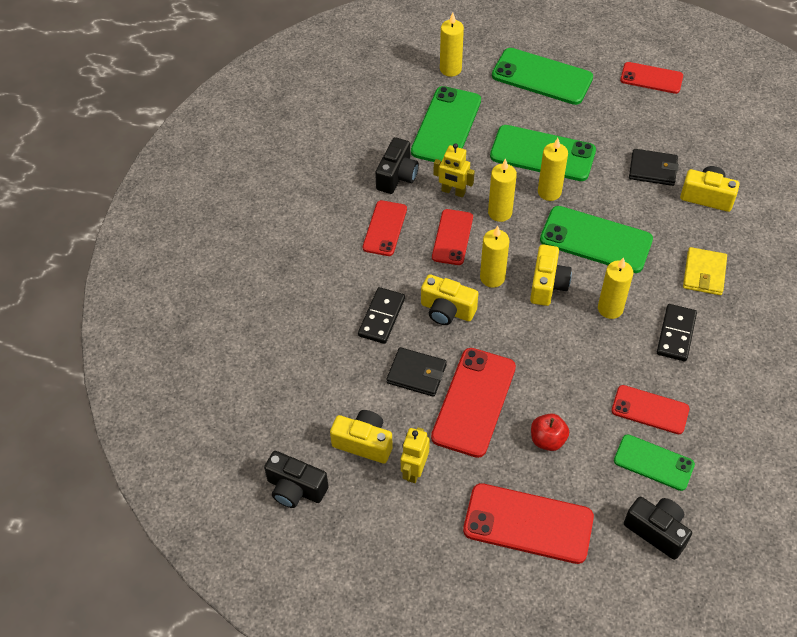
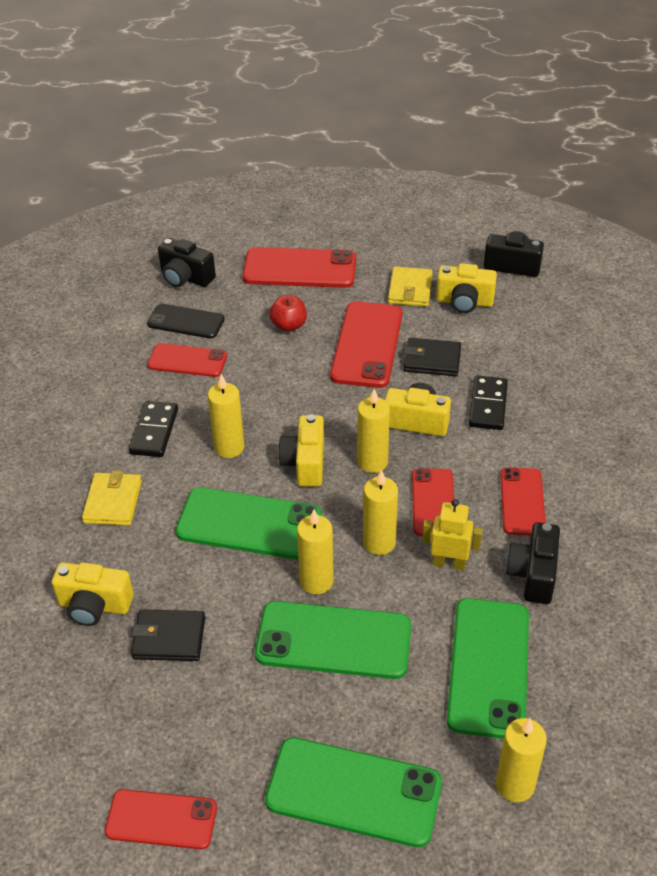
camera: 170 degrees right, 10 degrees down
yellow robot [401,427,430,483] -> yellow wallet [388,267,433,307]
green phone [614,434,695,491] -> black phone [147,304,225,338]

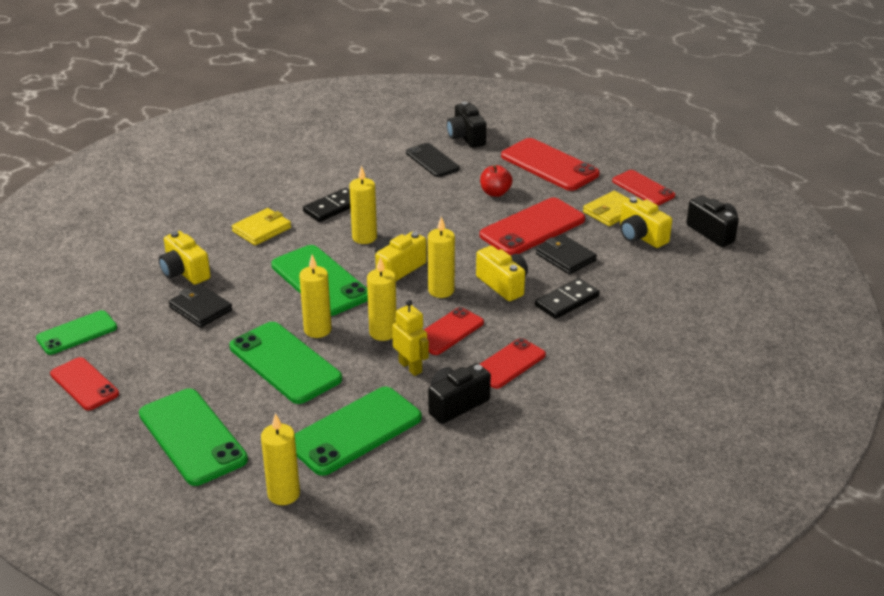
camera: 40 degrees right, 10 degrees down
red phone [147,343,227,377] -> red phone moved to [612,170,675,205]
none -> green phone [36,310,117,355]

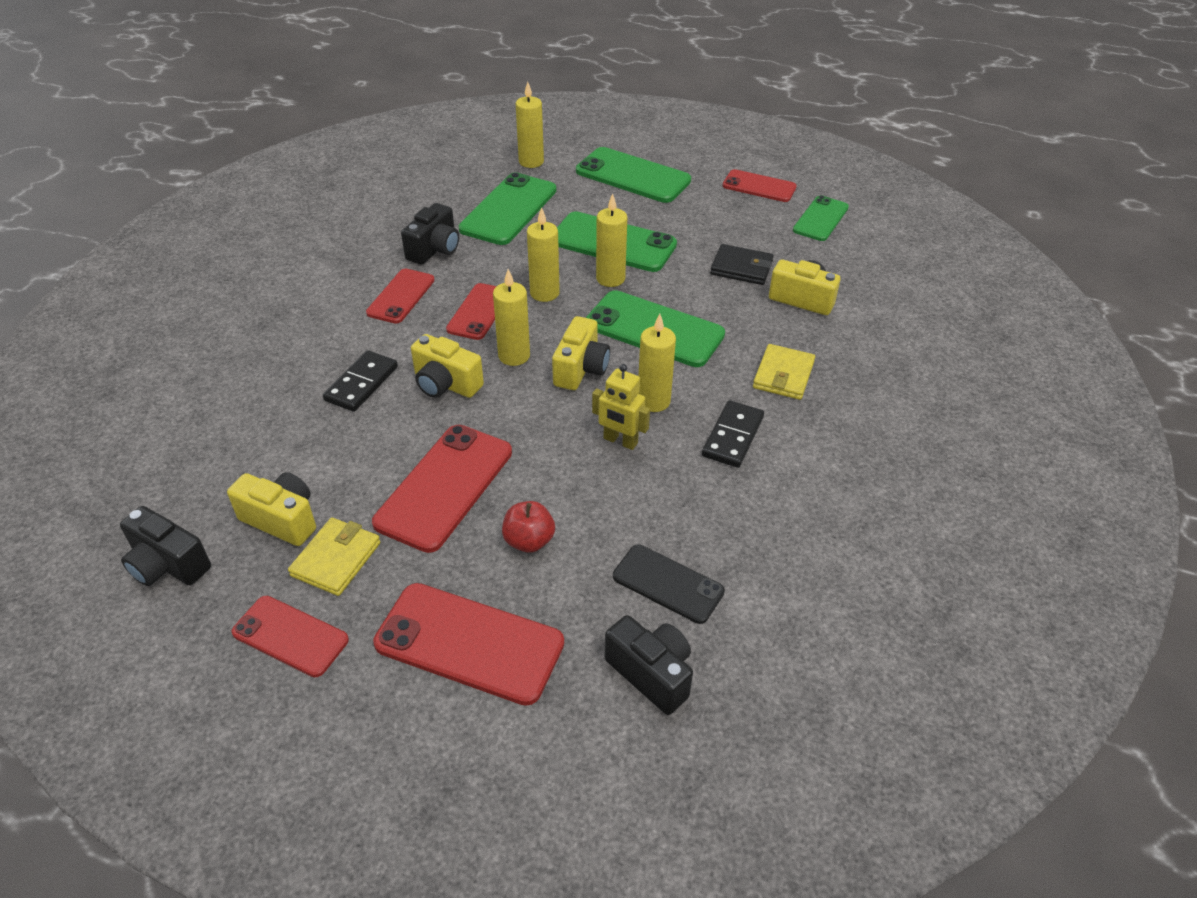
camera: 155 degrees right, 10 degrees up
yellow robot [392,300,429,376] -> yellow robot moved to [592,364,650,450]
black wallet [536,235,597,274] -> none

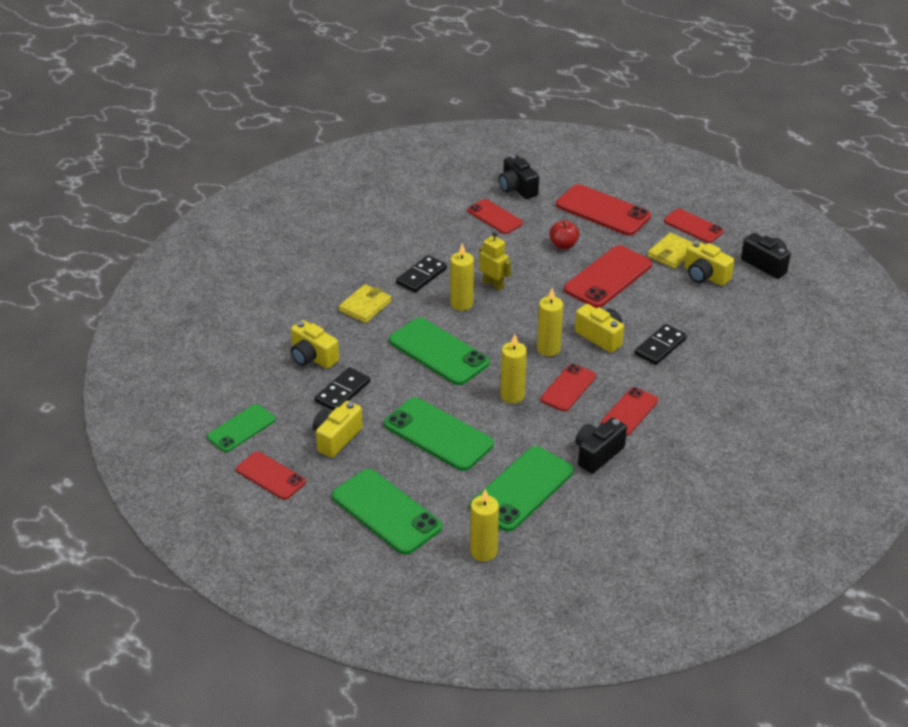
camera: 165 degrees left, 5 degrees down
yellow camera [552,316,610,390] -> yellow camera moved to [313,401,363,458]
yellow candle [596,193,627,287] -> none
black phone [613,544,725,624] -> red phone [467,199,523,234]
black wallet [710,244,774,285] -> black domino [315,367,370,411]

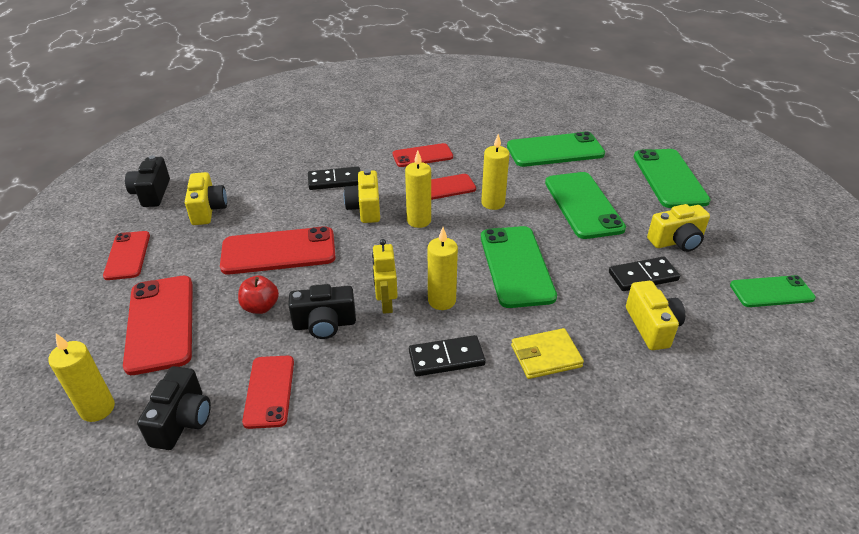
camera: 140 degrees left, 0 degrees up
red phone [236,451,306,500] -> none
yellow candle [470,489,499,562] -> yellow candle moved to [48,333,115,422]
black camera [576,418,627,474] -> black camera moved to [289,284,356,339]
yellow wallet [647,233,693,269] -> none

